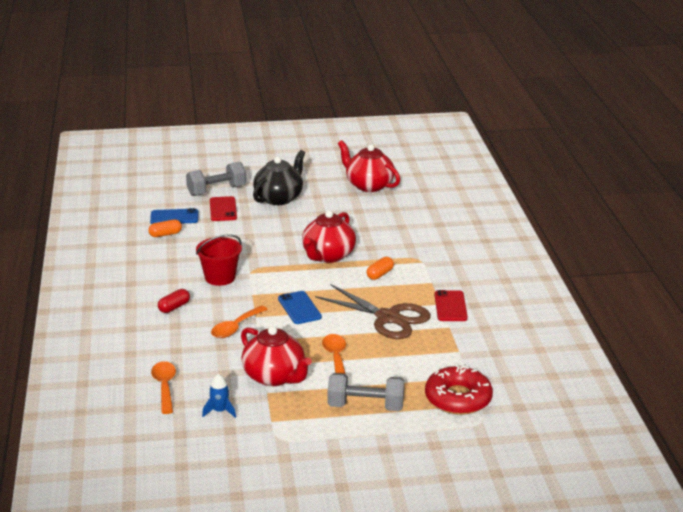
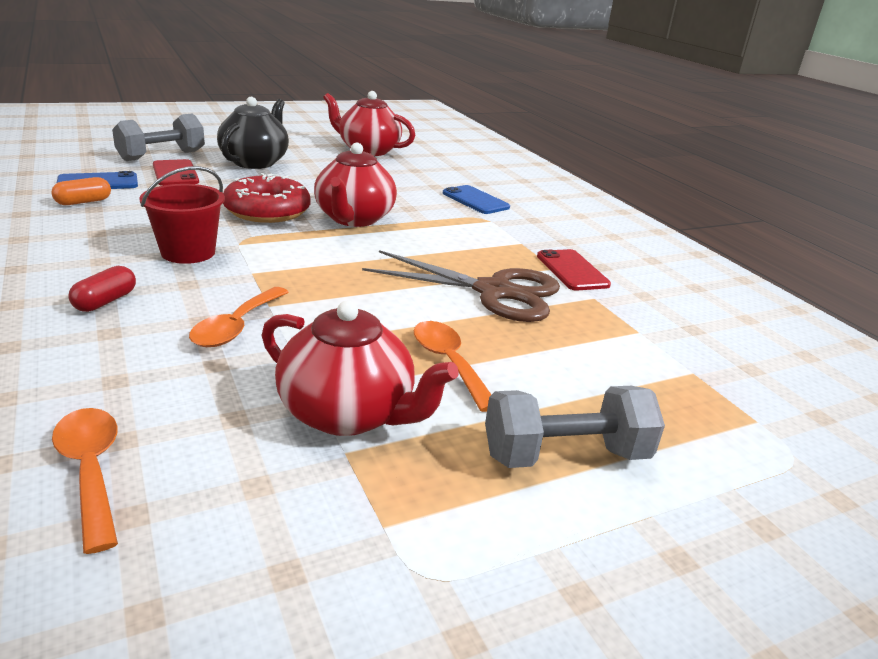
camera: 20 degrees left, 0 degrees up
blue rocket [202,374,236,418] -> none
blue phone [278,291,322,324] -> blue phone moved to [443,185,510,214]
orange capsule [367,257,394,280] -> none
red donut [425,364,493,415] -> red donut moved to [223,173,311,223]

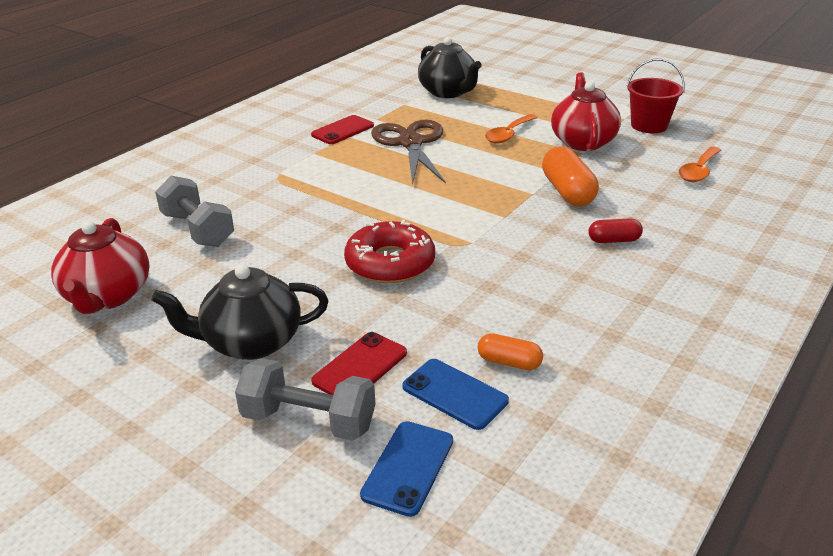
camera: 115 degrees left, 5 degrees up
red bucket [139,166,225,264] -> red bucket moved to [627,58,685,133]
orange spoon [189,287,289,347] -> orange capsule [542,146,599,206]
red teapot [314,143,397,227] -> none
blue phone [443,185,510,214] -> blue phone moved to [360,421,453,517]
grey dumbbell [485,386,665,468] -> grey dumbbell moved to [155,176,234,247]
none -> black teapot [418,37,482,98]

